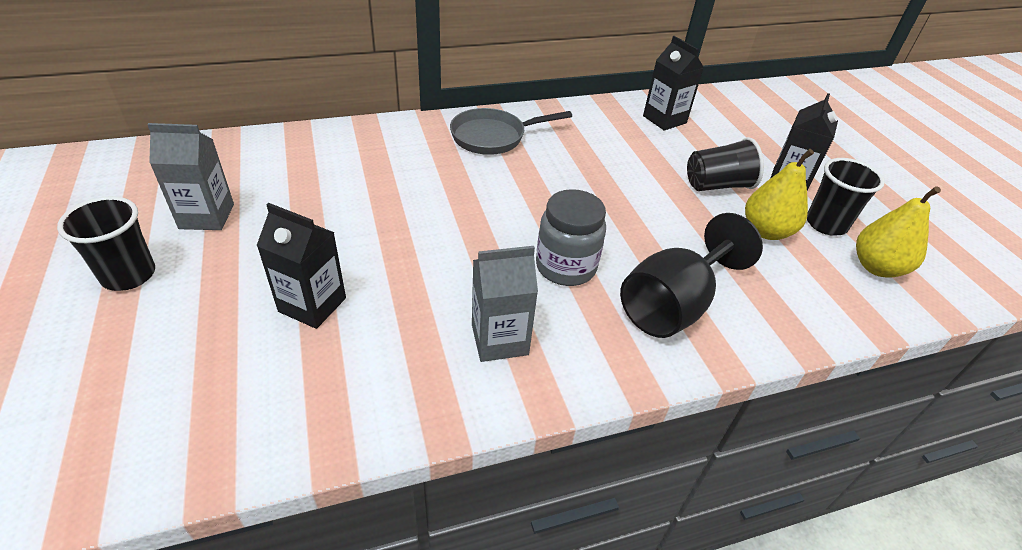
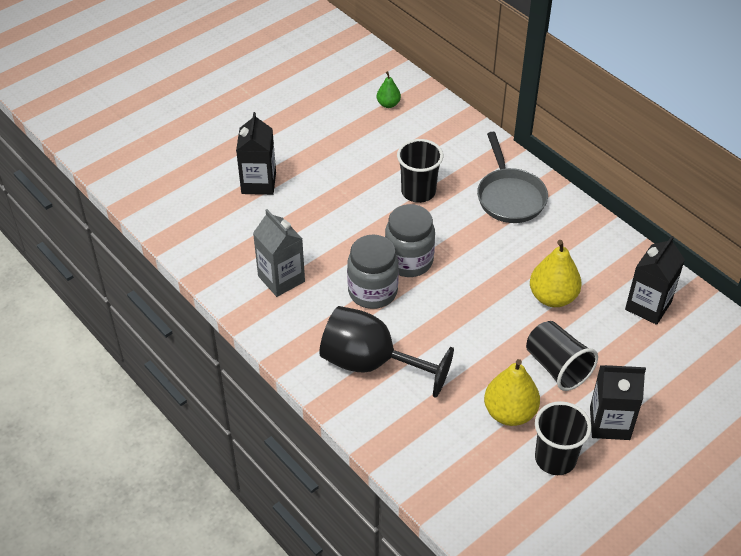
camera: 70 degrees right, 5 degrees up
black cup [57,196,155,291] -> black cup moved to [397,139,443,203]
grey carton [147,123,234,230] -> none
grey pan [450,108,572,155] -> grey pan turned 150 degrees counterclockwise [477,132,548,223]
yellow pear [856,186,941,278] -> yellow pear moved to [530,240,582,307]
none -> green pear [377,71,401,108]
none -> grey jar [385,204,435,277]

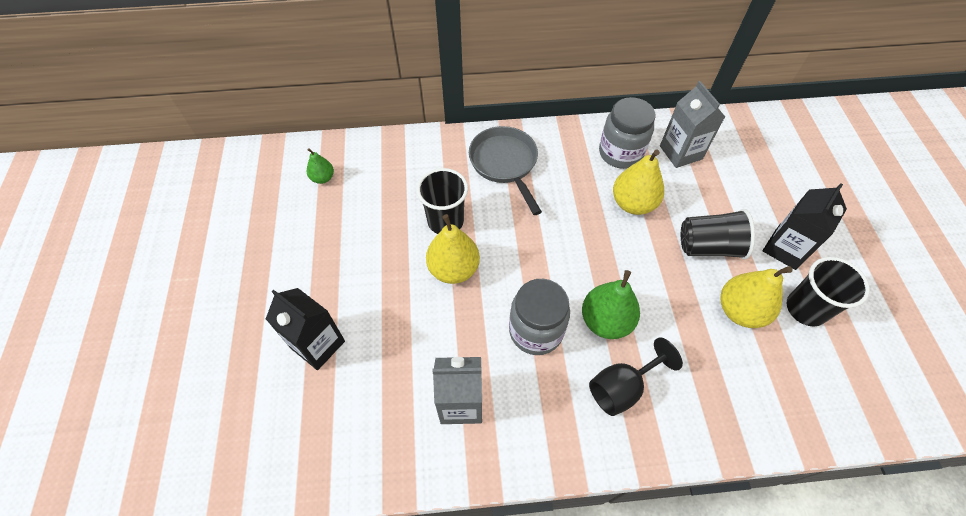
camera: 55 degrees left, 10 degrees up
black goblet [319,306,454,398] -> black goblet [589,337,683,416], size x0.64
grey jar [385,204,435,277] -> grey jar moved to [599,97,656,169]
grey pan [477,132,548,223] -> grey pan turned 135 degrees counterclockwise [469,126,542,215]
black carton [625,236,685,325] -> grey carton [660,81,725,168]
none -> yellow pear [426,214,480,284]
none -> green pear [582,270,640,339]

